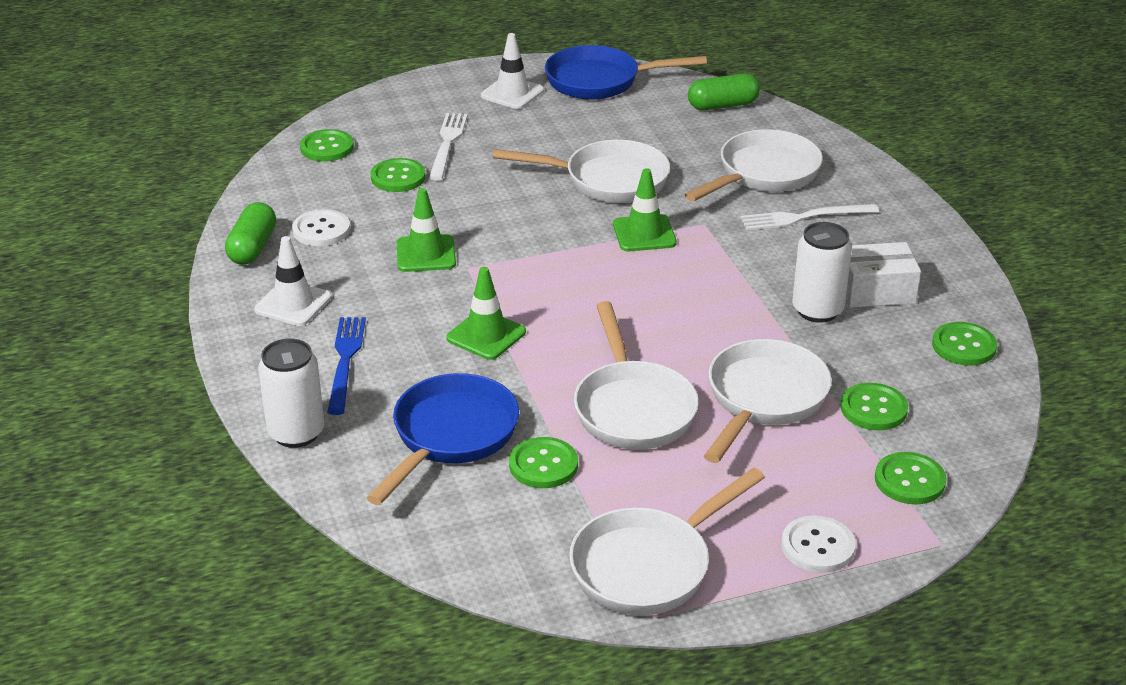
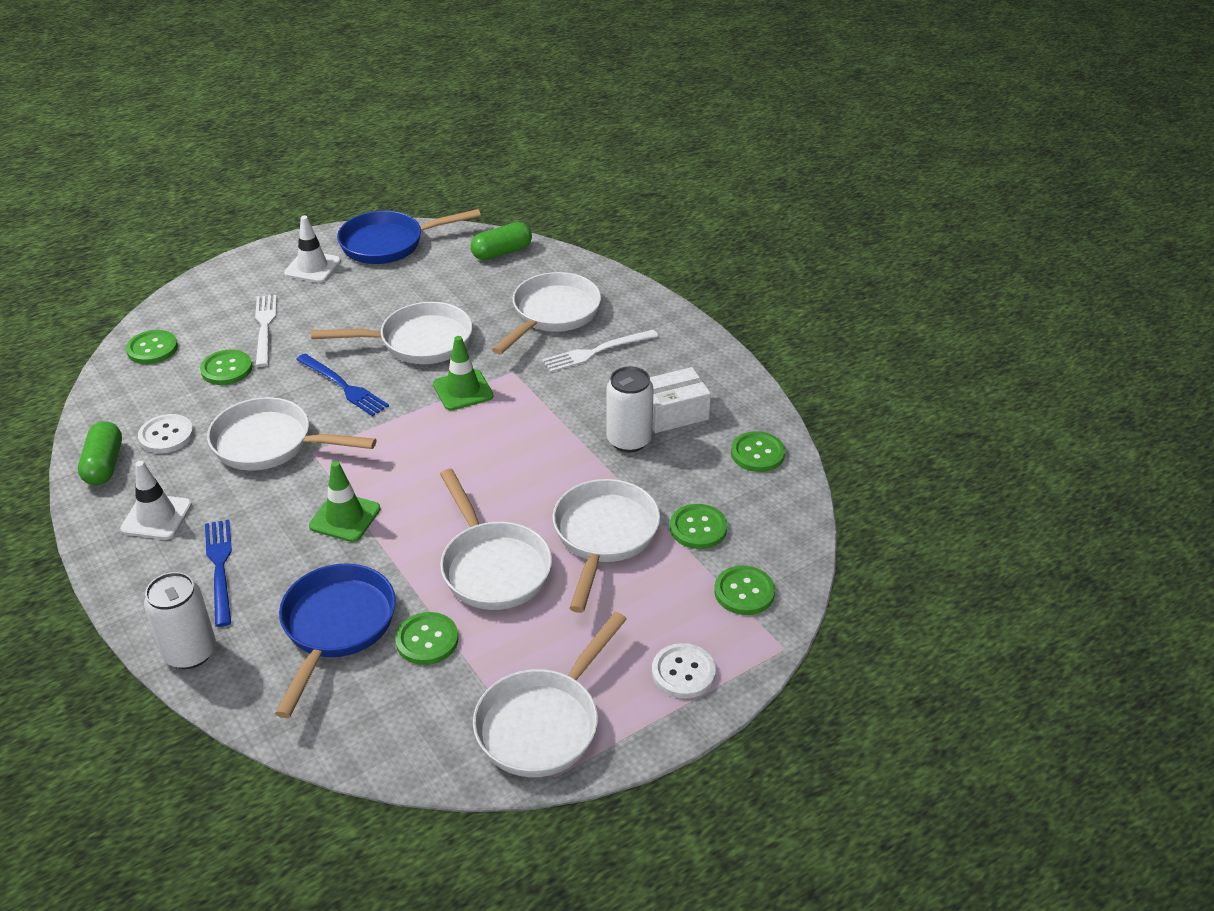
camera: 15 degrees left, 5 degrees up
green traffic cone [397,188,456,272] -> white pan [207,397,376,471]
none -> blue fork [296,354,389,416]

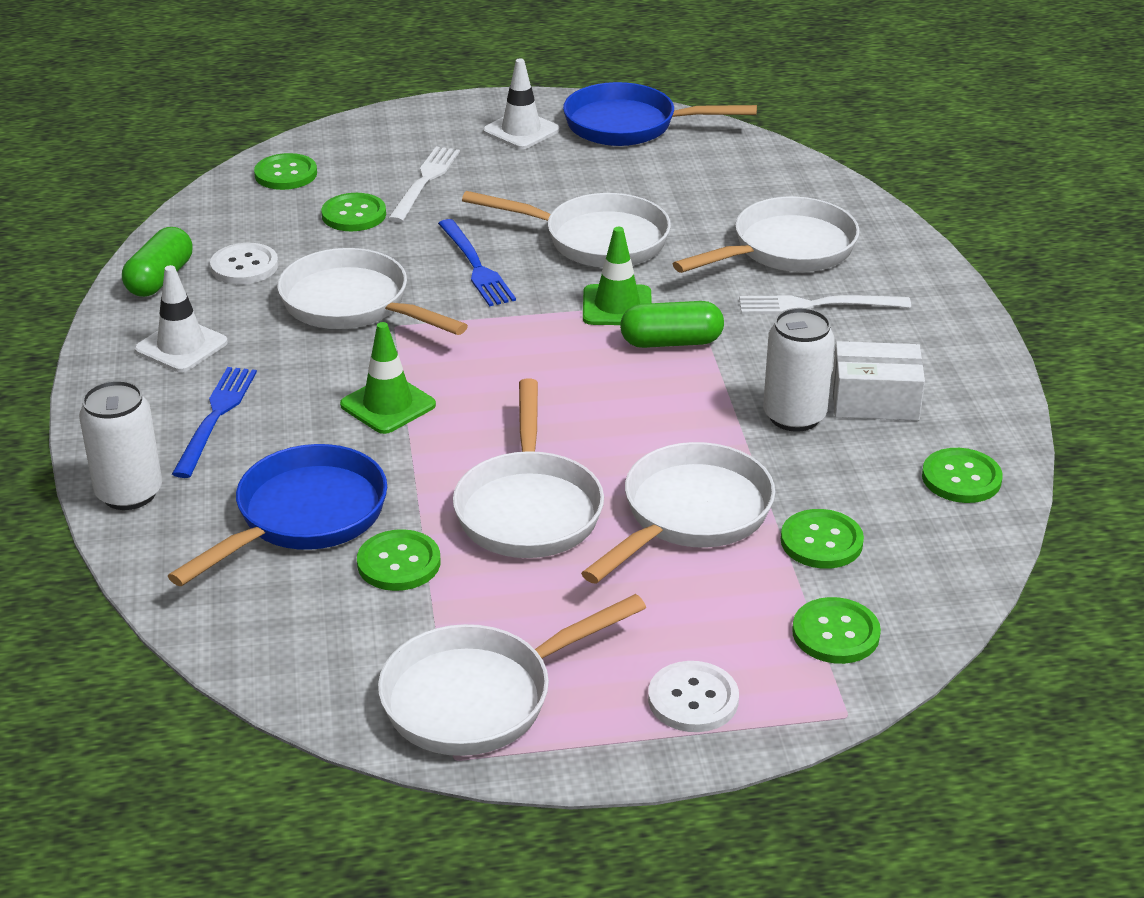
camera: 25 degrees right, 5 degrees down
green capsule [471,222,532,260] -> green capsule moved to [620,301,724,348]

